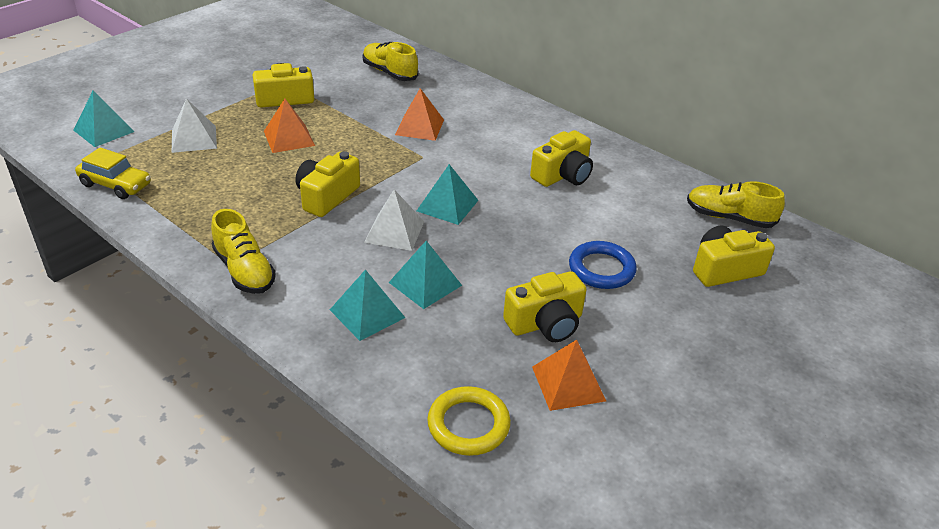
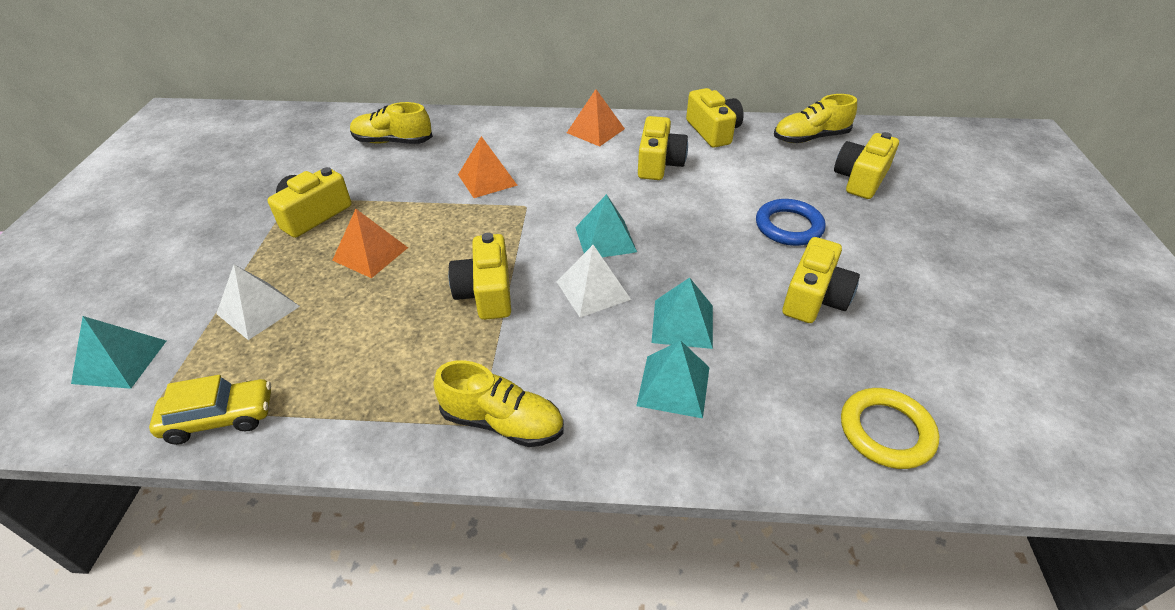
camera: 35 degrees left, 5 degrees up
orange pyramid [532,340,606,411] -> orange pyramid moved to [567,89,625,147]
none -> yellow camera [686,88,744,148]

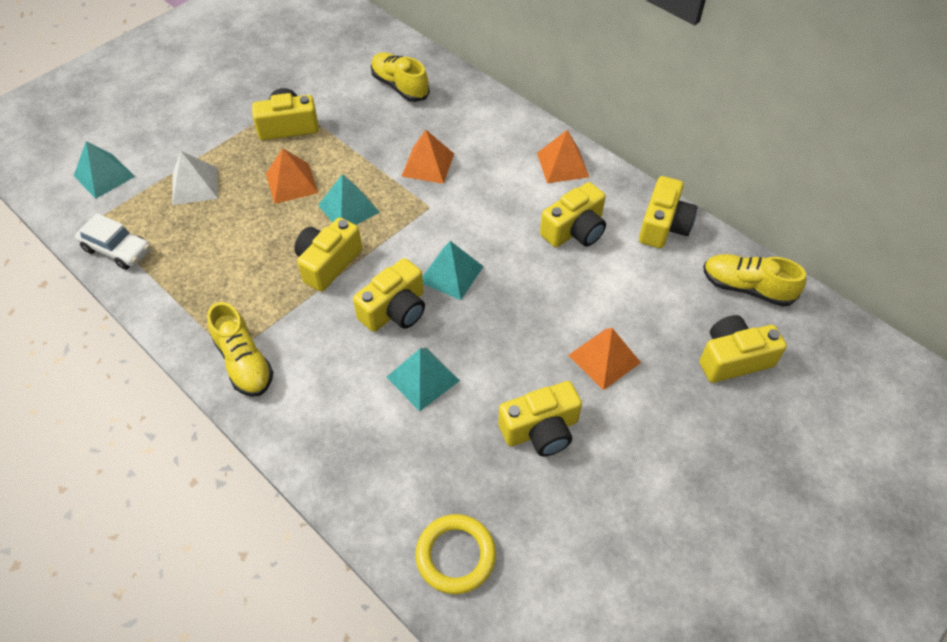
camera: 40 degrees right, 10 degrees up
yellow car [149,375,271,445] -> white car [75,213,151,270]
white pyramid [557,245,631,317] -> yellow camera [353,258,425,332]
turquoise pyramid [636,340,710,418] -> turquoise pyramid moved to [318,174,380,225]
blue ring [756,199,826,246] -> orange pyramid [568,328,641,390]

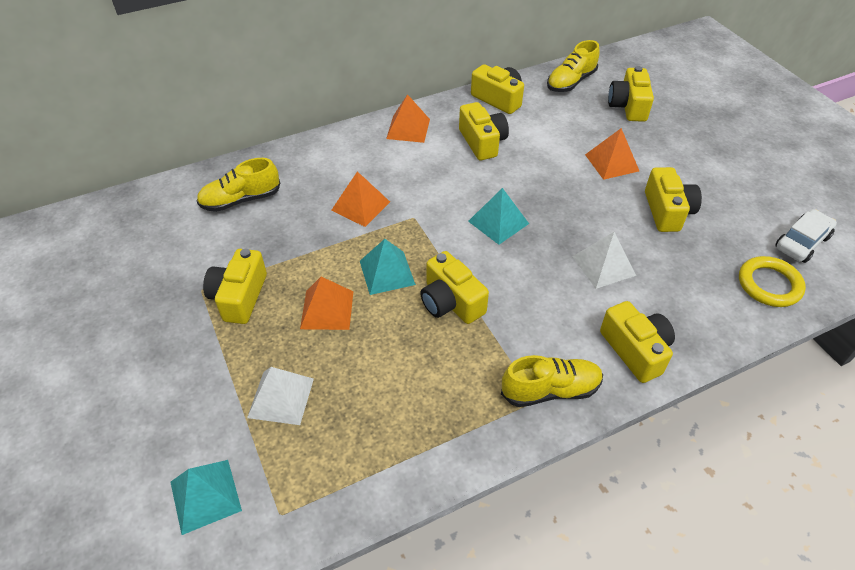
camera: 70 degrees left, 5 degrees down
white car [75,213,151,270] -> white car moved to [775,209,837,263]
yellow camera [353,258,425,332] -> yellow camera moved to [600,301,675,383]
turquoise pyramid [387,348,460,412] -> white pyramid [572,232,636,289]

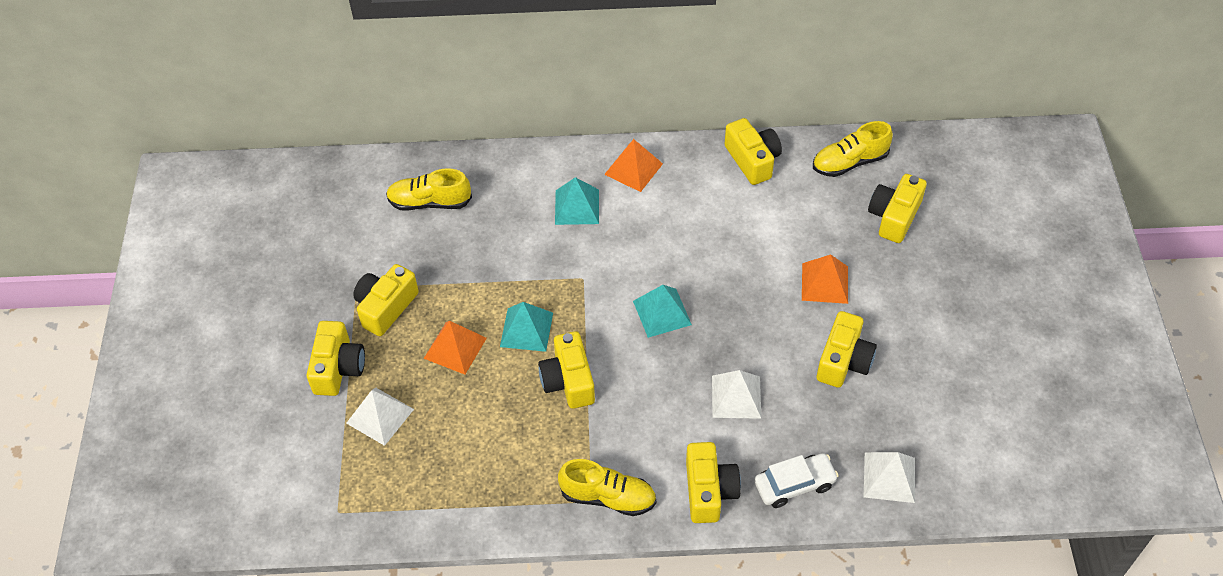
camera: 25 degrees right, 5 degrees up
turquoise pyramid [170,460,242,535] -> turquoise pyramid moved to [555,177,599,225]
orange pyramid [331,171,390,227] -> none
yellow camera [459,102,509,160] -> yellow camera moved to [307,321,365,396]
yellow ring [739,256,806,307] -> white pyramid [864,452,915,503]
white car [775,209,837,263] -> white car moved to [754,453,839,508]

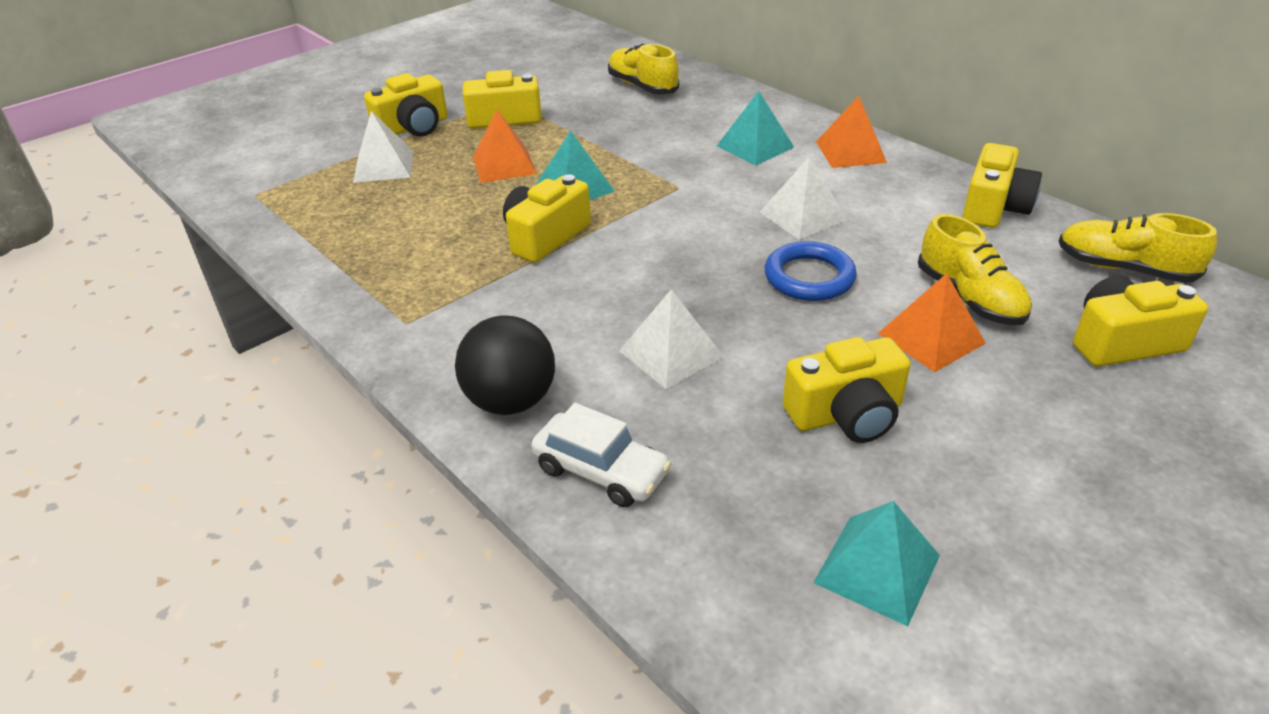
camera: 50 degrees right, 15 degrees down
yellow shoe [558,459,656,516] -> yellow shoe moved to [918,214,1032,325]
turquoise pyramid [633,285,692,338] -> turquoise pyramid moved to [813,501,940,626]
yellow camera [686,442,741,523] -> black ball [455,316,555,415]
white pyramid [864,452,915,503] -> white pyramid moved to [760,156,847,240]
none -> blue ring [765,241,857,301]

